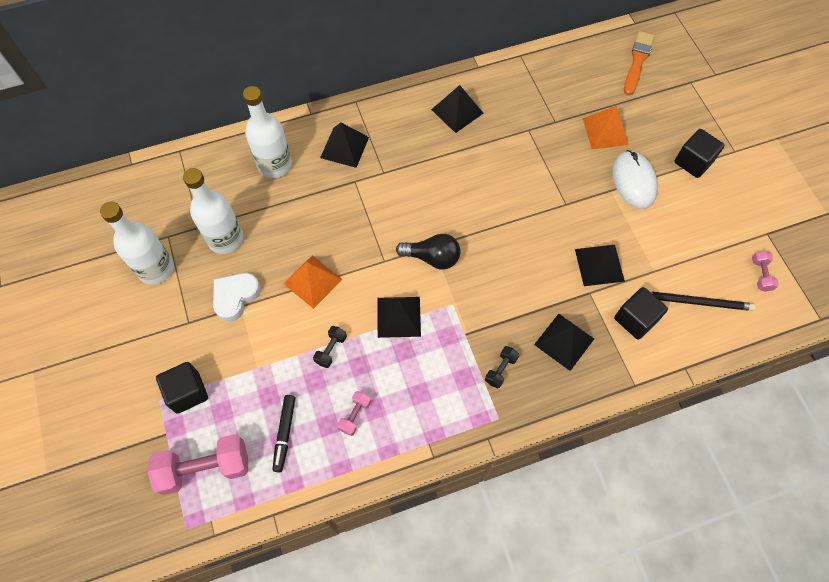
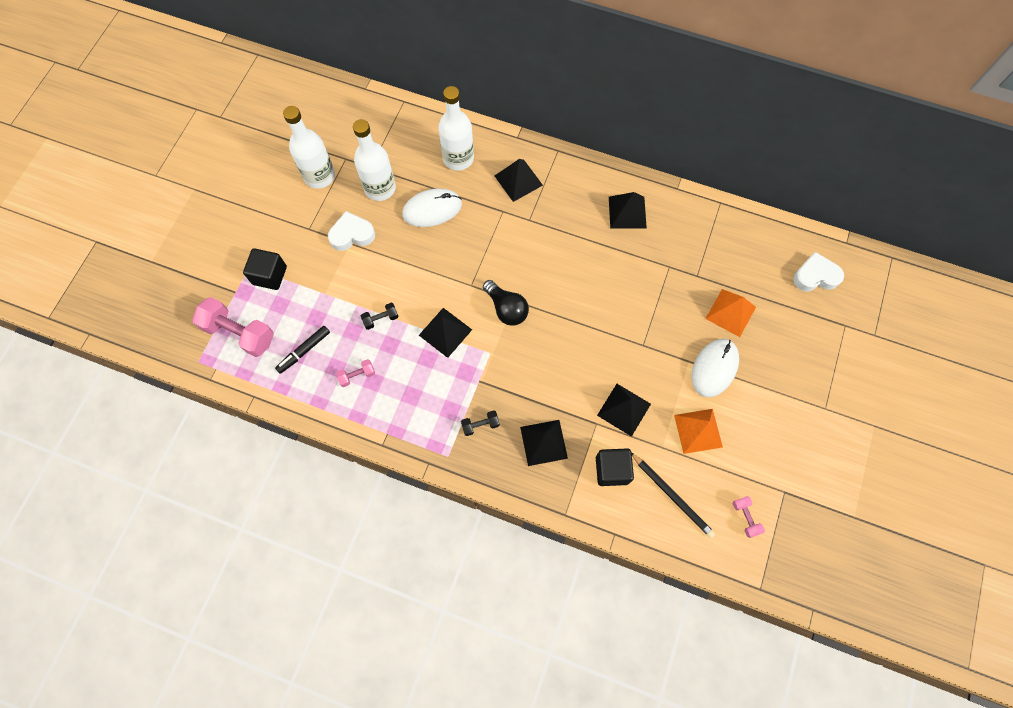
camera: 40 degrees right, 5 degrees up
orange pyramid [283,255,342,309] -> orange pyramid moved to [674,409,723,454]
orange brush [624,31,655,95] -> white heart [793,252,844,292]
black cube [674,129,724,178] -> none
pink dumbbell [752,251,779,292] -> pink dumbbell turned 60 degrees counterclockwise [732,496,765,538]
none -> white mouse [402,188,462,227]

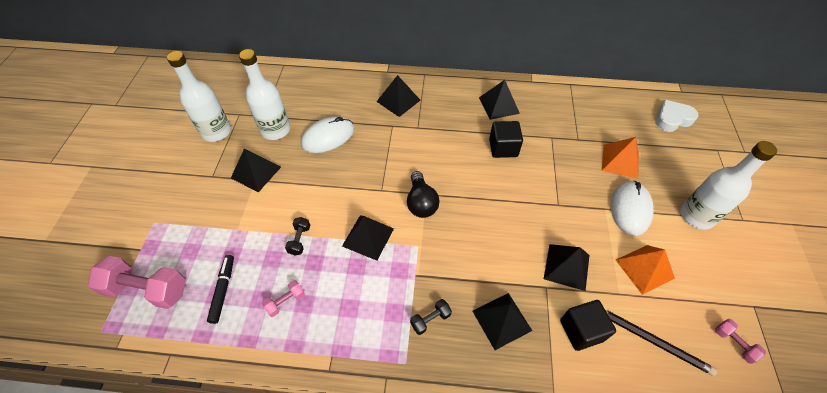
camera: 15 degrees left, 15 degrees down
black cube [243,248,287,290] -> black cube moved to [489,121,523,158]
black marker [275,326,330,374] -> black marker turned 150 degrees clockwise [207,255,234,324]
white heart [328,211,375,251] -> black pyramid [231,149,281,192]
black dumbbell [361,303,399,330] -> black dumbbell turned 45 degrees counterclockwise [285,217,310,255]
white bottle [438,86,474,171] -> white bottle moved to [680,141,777,230]
black light bulb [483,280,529,326] -> black light bulb turned 45 degrees clockwise [407,171,440,218]

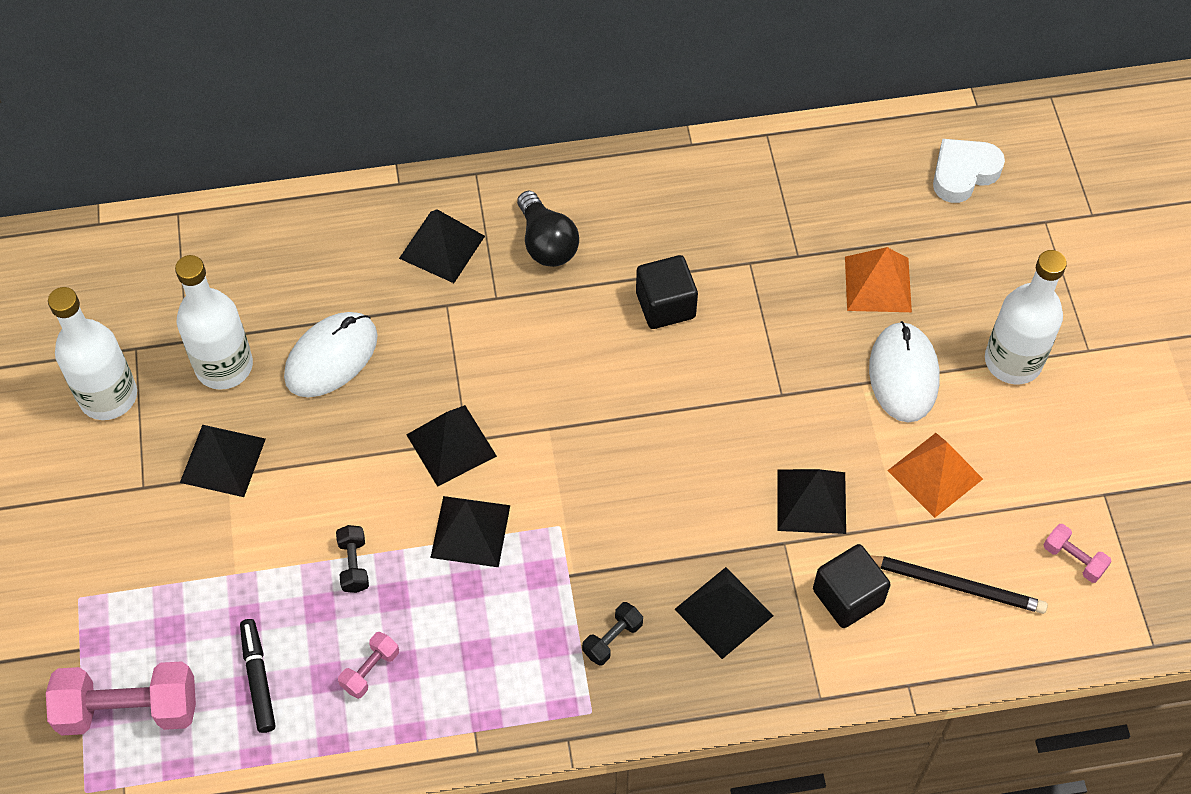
camera: 15 degrees left, 5 degrees up
black light bulb [407,171,440,218] -> black light bulb moved to [517,191,579,267]
black pyramid [479,80,520,120] -> black pyramid moved to [406,405,497,487]

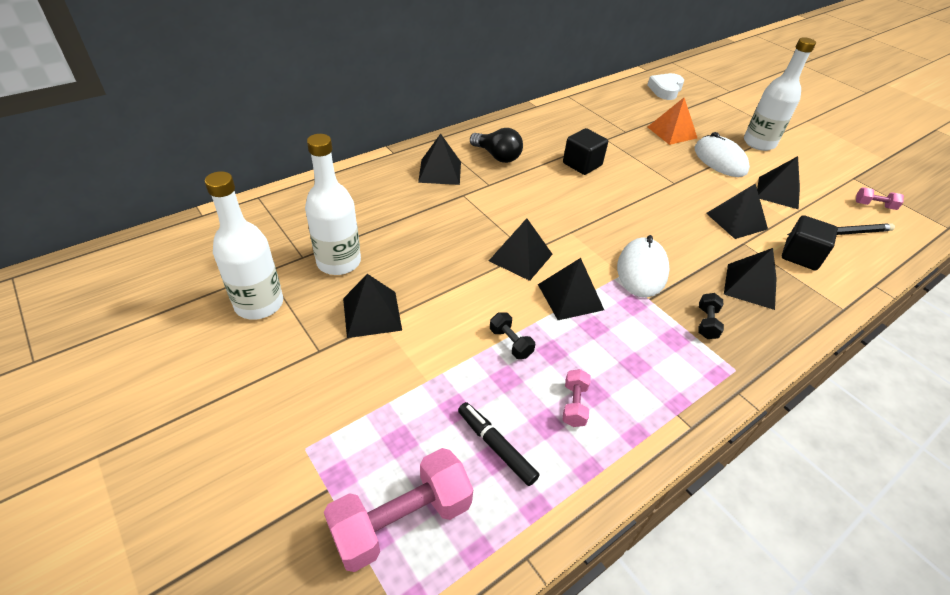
camera: 30 degrees left, 15 degrees down
white mouse [284,312,378,397] -> white mouse moved to [617,235,670,297]
orange pyramid [887,433,983,518] -> black pyramid [757,156,800,210]

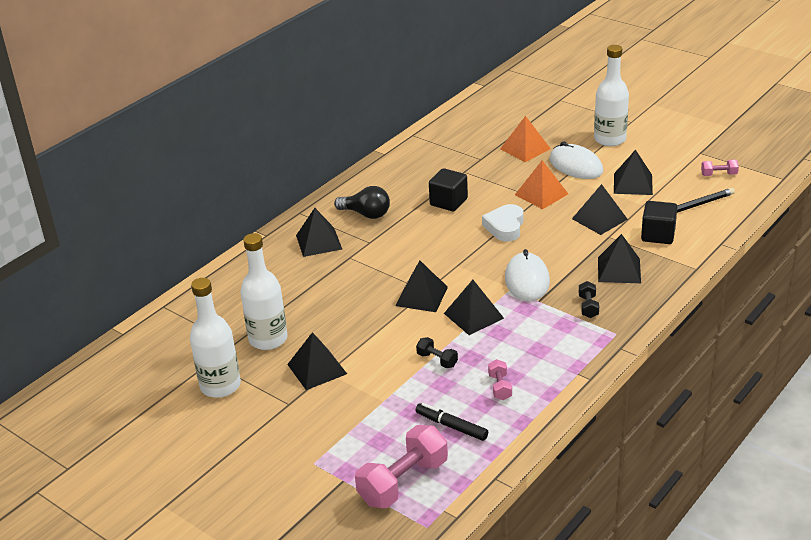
camera: 10 degrees left, 10 degrees down
white heart [647,73,684,100] -> white heart moved to [482,204,524,242]
none -> orange pyramid [515,160,568,209]

